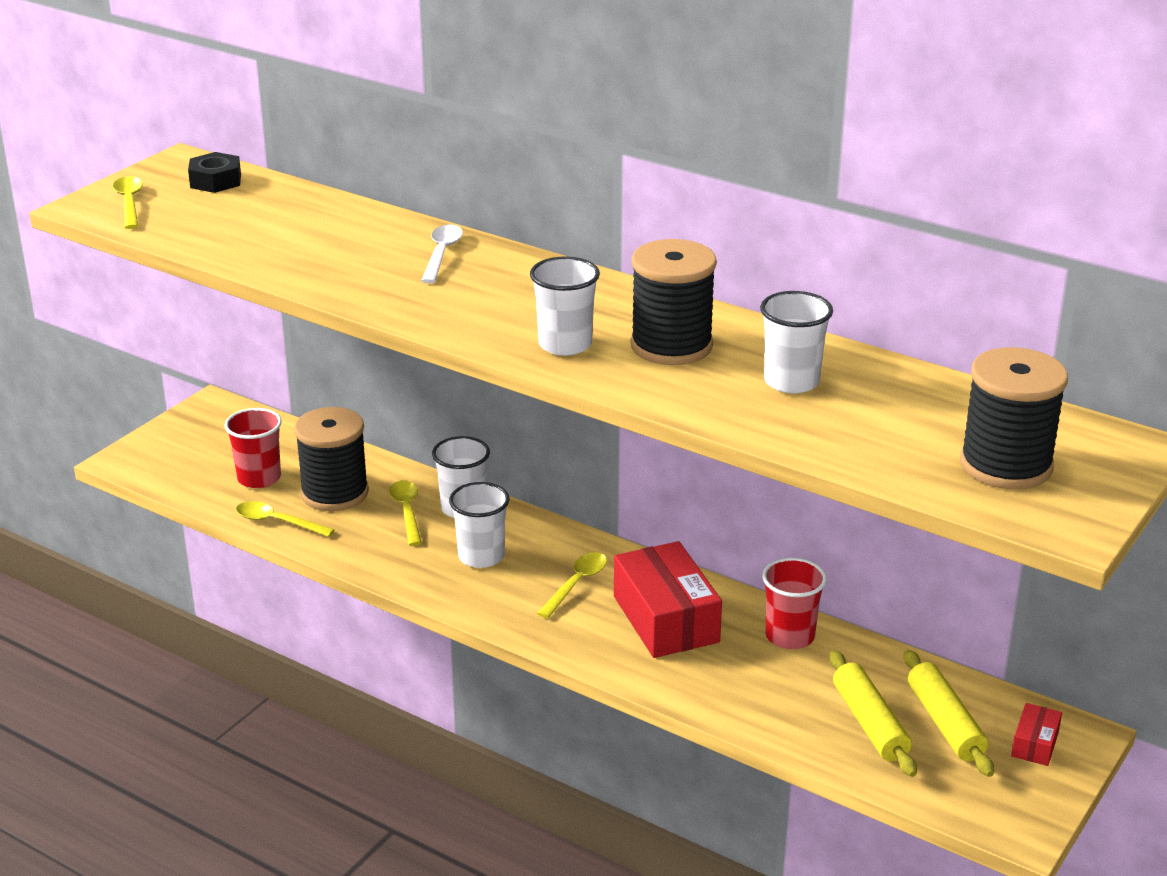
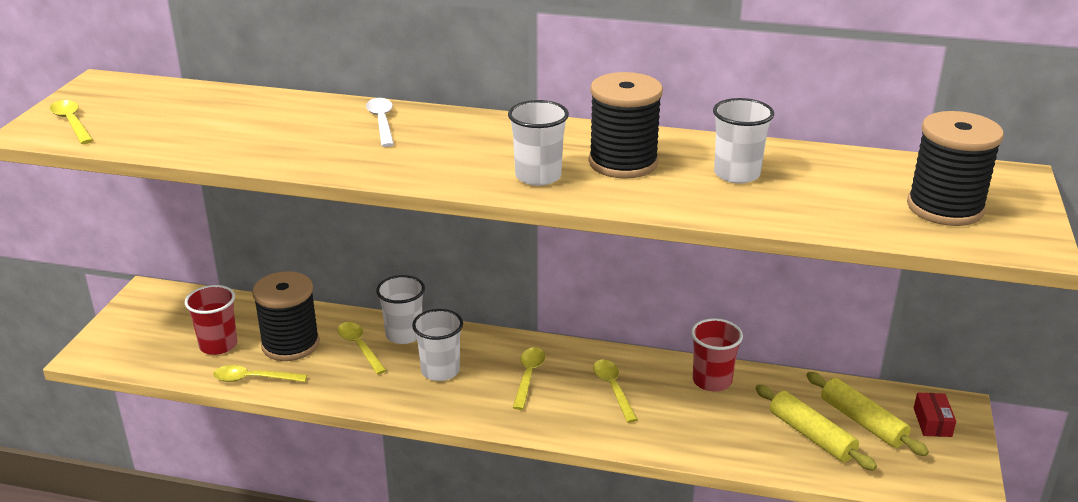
camera: 20 degrees left, 0 degrees up
black nut [188,152,241,193] -> none
red box [614,541,722,658] -> yellow spoon [593,360,638,423]

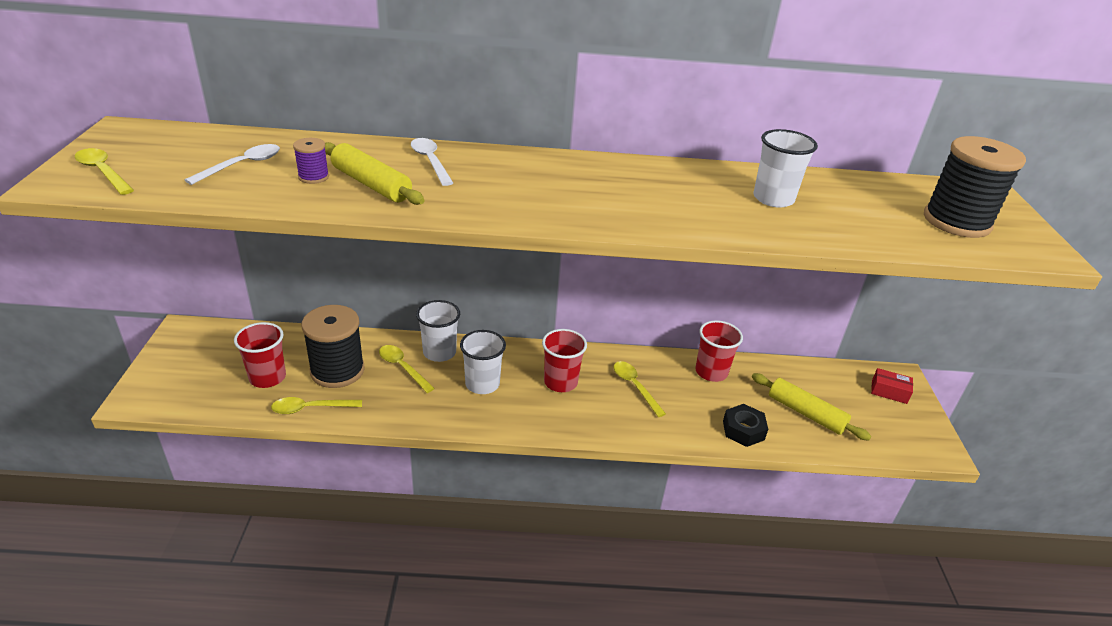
camera: 15 degrees left, 5 degrees up
white cup [508,100,569,186] -> none
yellow spoon [513,347,545,410] -> red cup [542,329,587,392]
black spool [589,72,663,179] -> none
yellow rolling pin [806,372,929,456] -> yellow rolling pin moved to [325,142,424,205]
red box [914,393,956,437] -> red box turned 60 degrees counterclockwise [871,368,913,404]
none -> white spoon [185,144,280,185]
none -> purple spool [293,138,329,184]
none -> black nut [723,404,768,447]

